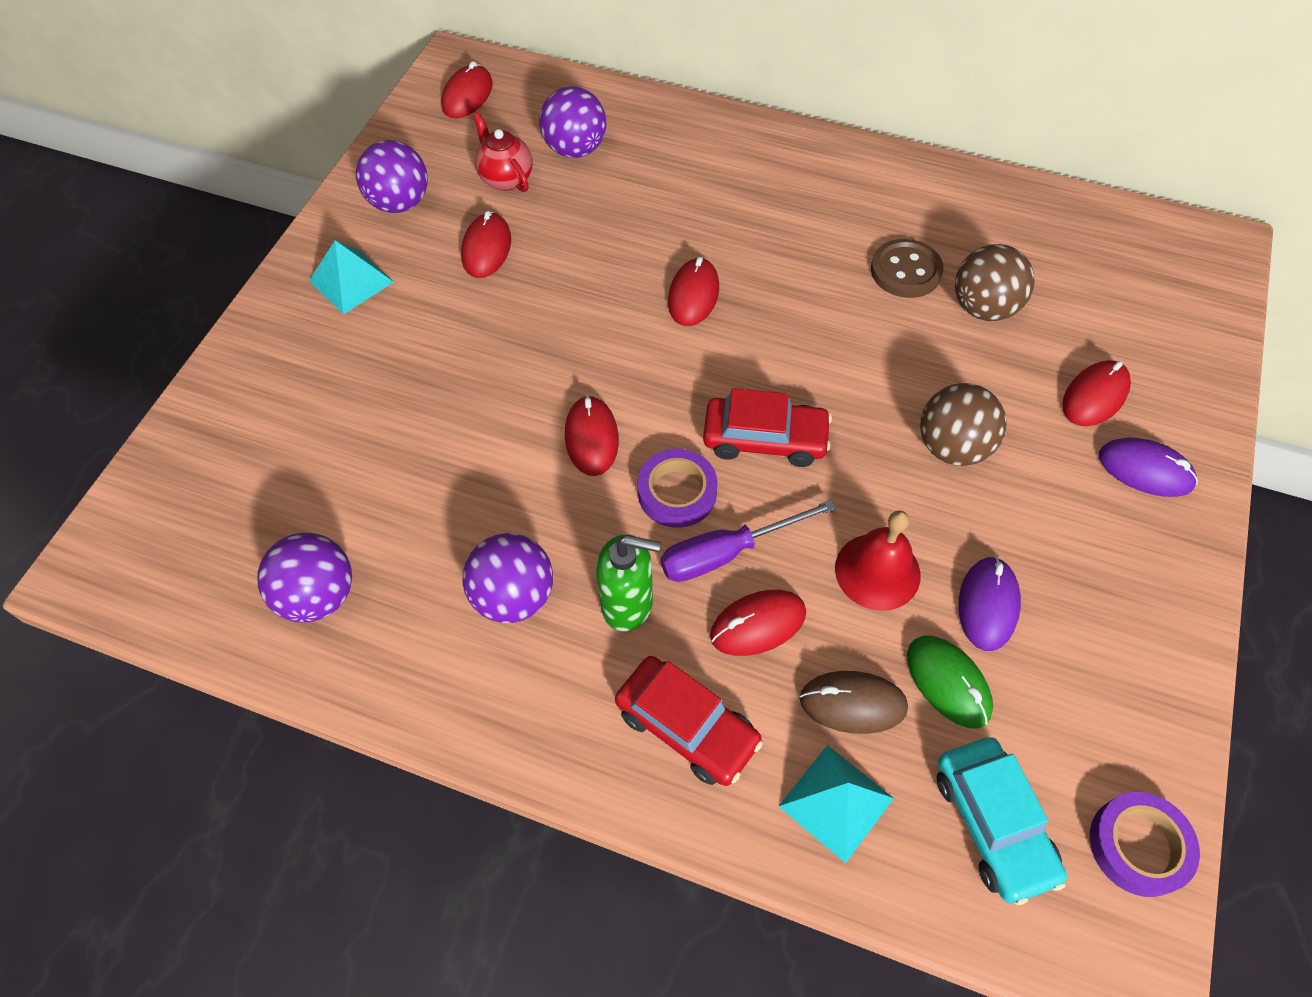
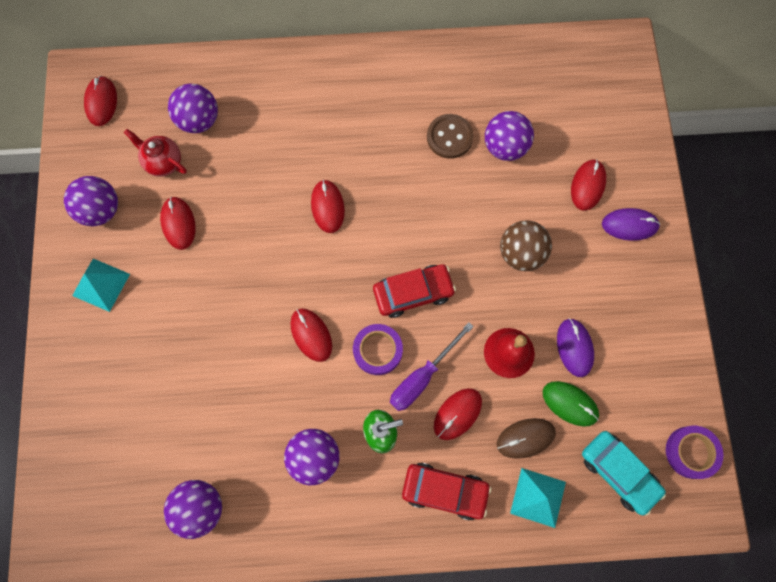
camera: 25 degrees left, 15 degrees up
brown ball [955,244,1034,321] -> purple ball [485,111,534,161]

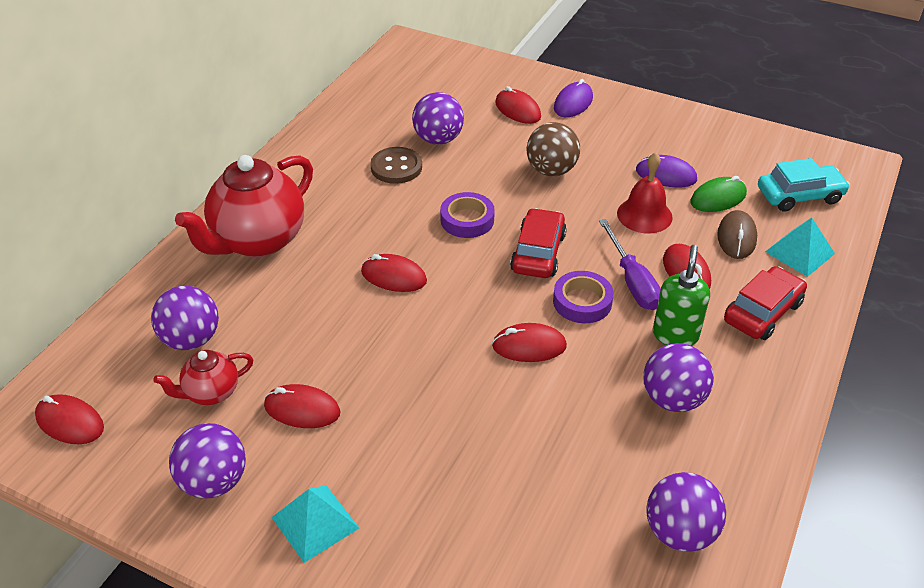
camera: 60 degrees left, 30 degrees down
purple tape [666,426,724,479] -> purple tape moved to [440,192,495,238]
none -> red teapot [175,155,313,257]

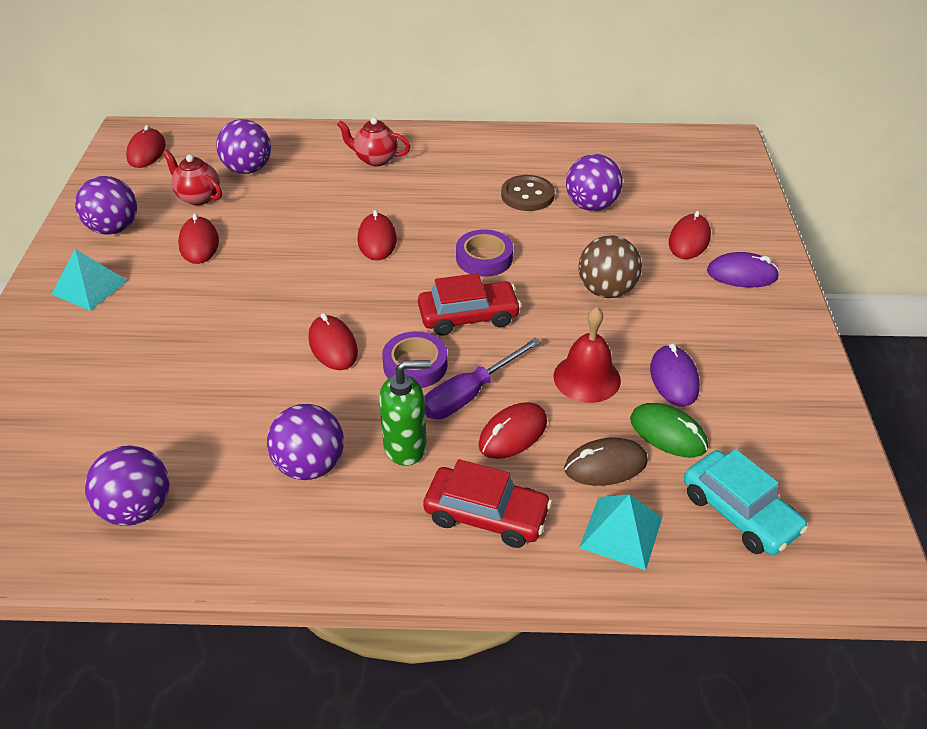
camera: 65 degrees right, 0 degrees up
red teapot [175,155,313,257] -> red teapot [337,117,410,166], size x0.50

